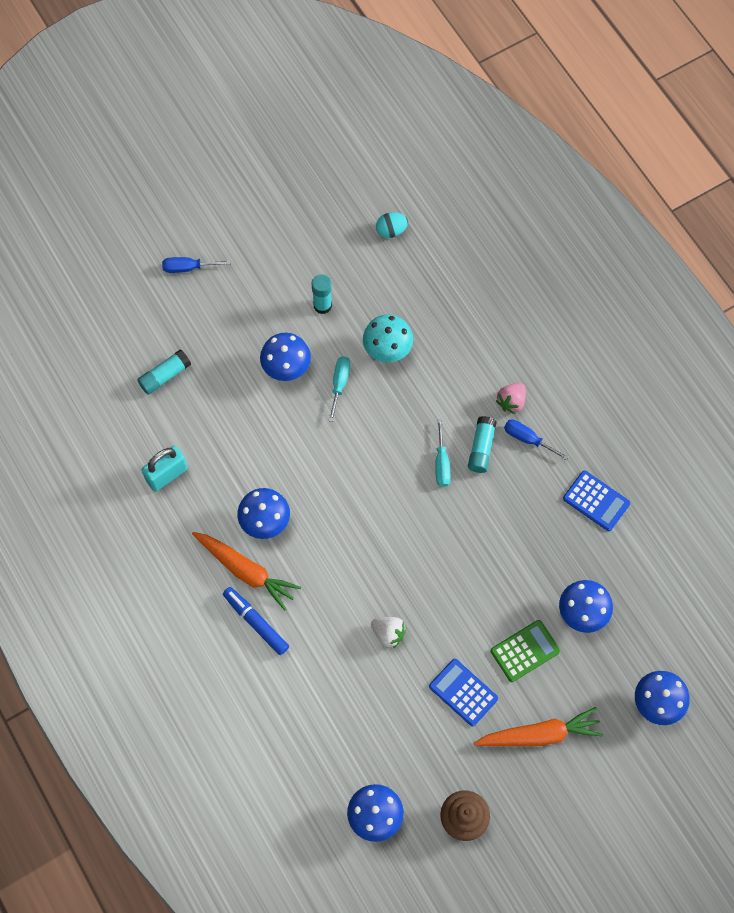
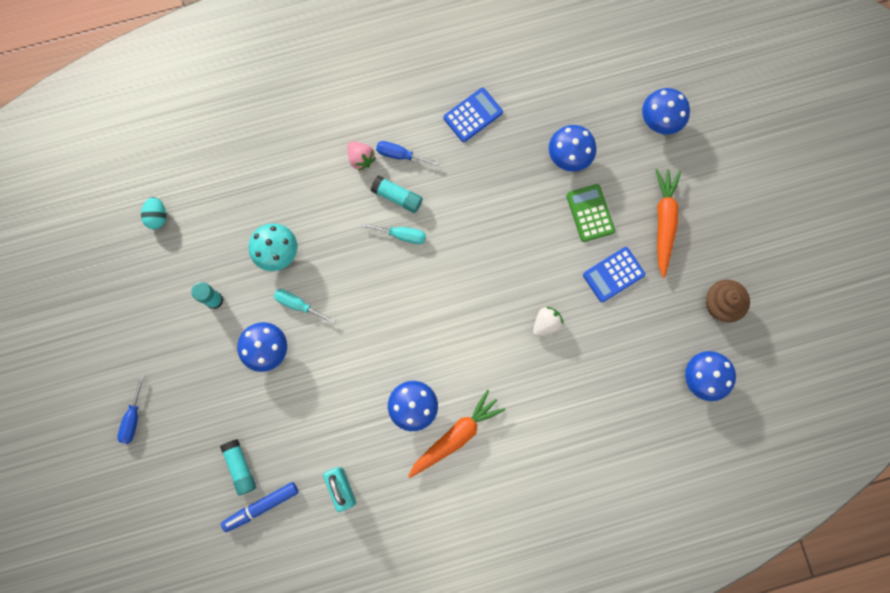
camera: 75 degrees left, 10 degrees up
blue marker [223,587,289,655] -> blue marker moved to [221,482,298,532]
blue screwdriver [504,419,569,460] -> blue screwdriver turned 60 degrees clockwise [376,141,440,166]

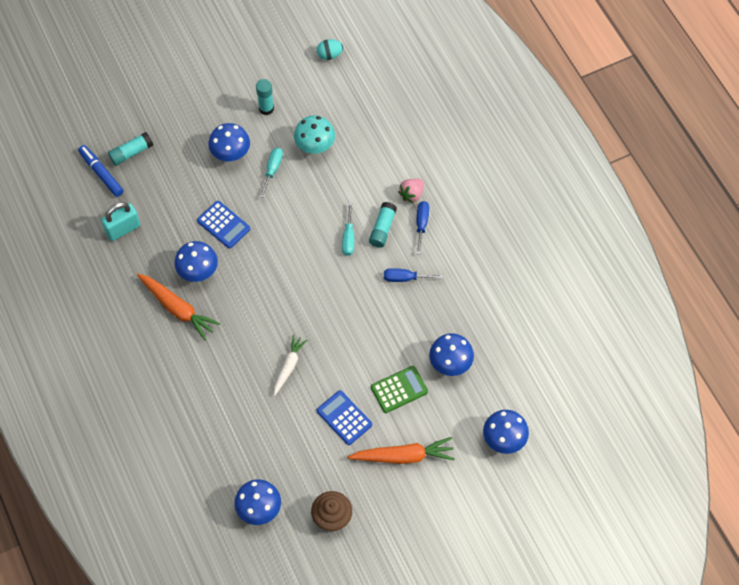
camera: 80 degrees right, 15 degrees down
blue screwdriver [118,376,144,444] -> blue screwdriver moved to [384,268,443,282]
blue calculator [444,88,503,142] -> blue calculator moved to [197,201,250,249]
white strawberry [533,307,564,337] -> white carrot [274,335,307,396]

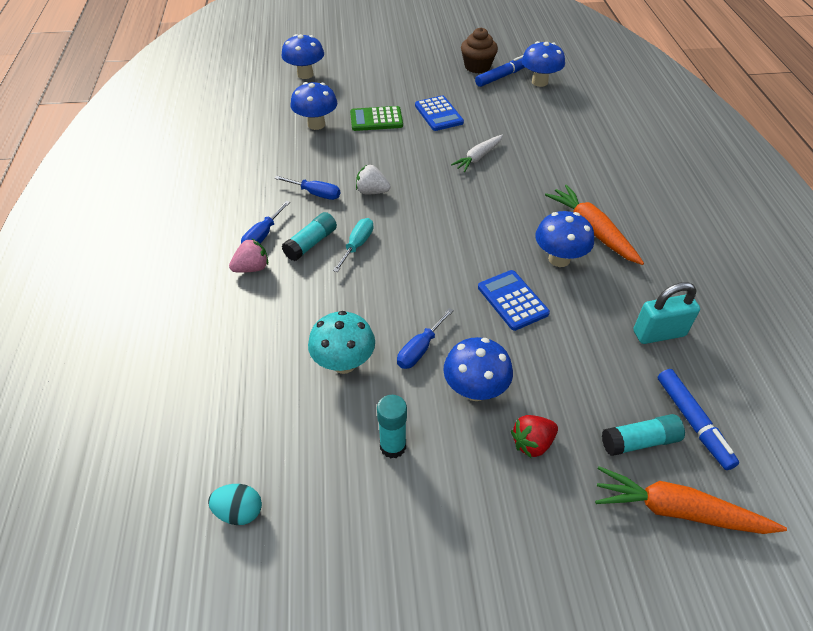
camera: 160 degrees left, 15 degrees down
turquoise screwdriver [260,148,283,198] -> blue screwdriver [397,308,454,369]
orange carrot [347,437,455,464] -> orange carrot moved to [595,466,787,534]
none -> white strawberry [356,164,391,194]
none -> blue marker [475,55,525,87]
none -> red strawberry [511,415,558,458]

